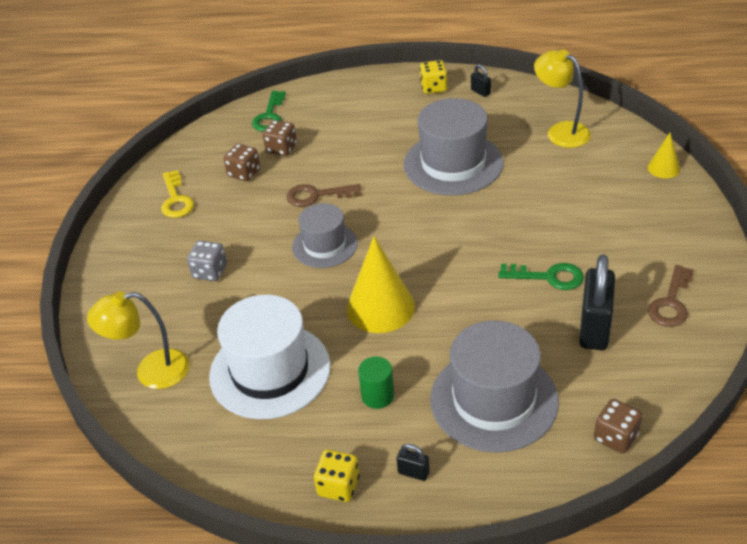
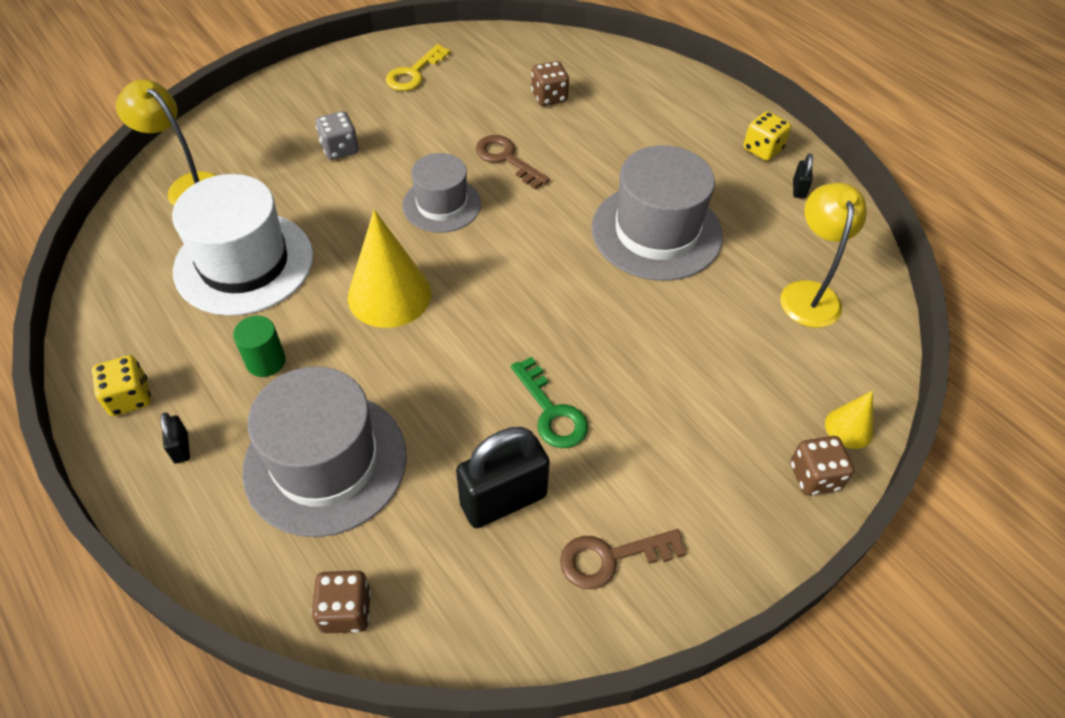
camera: 45 degrees right, 10 degrees up
brown dice [224,144,260,181] -> brown dice moved to [790,436,854,496]
green key [252,91,286,132] -> none

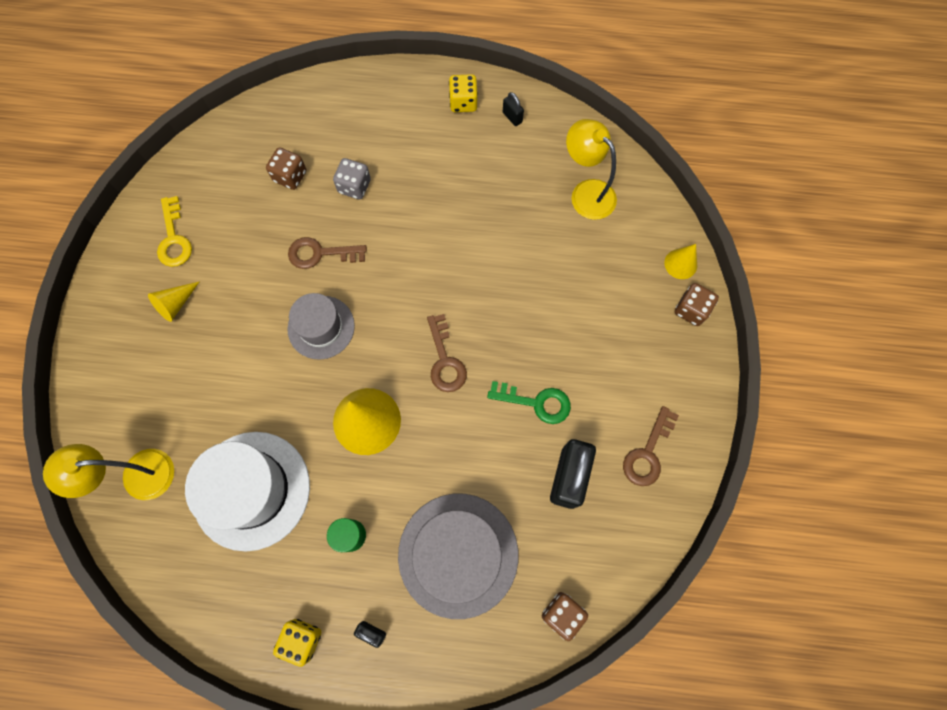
camera: 45 degrees left, 20 degrees up
grey dice [316,111,358,160] -> grey dice moved to [333,158,371,200]
grey hat [592,145,723,281] -> none
none -> yellow cone [148,281,200,322]
none -> brown key [427,314,467,392]

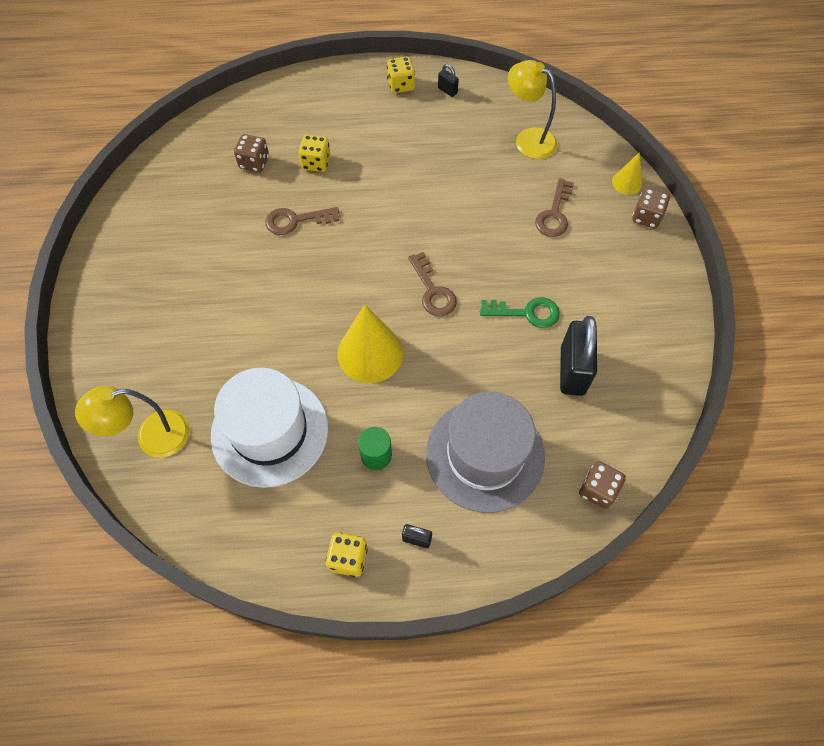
camera: 10 degrees left, 10 degrees down
yellow cone [148,281,200,322] -> none
yellow key [157,196,192,267] -> none
grey hat [287,293,355,360] -> none
grey dice [333,158,371,200] -> yellow dice [298,134,331,172]
brown key [623,406,679,486] -> brown key moved to [535,178,574,237]

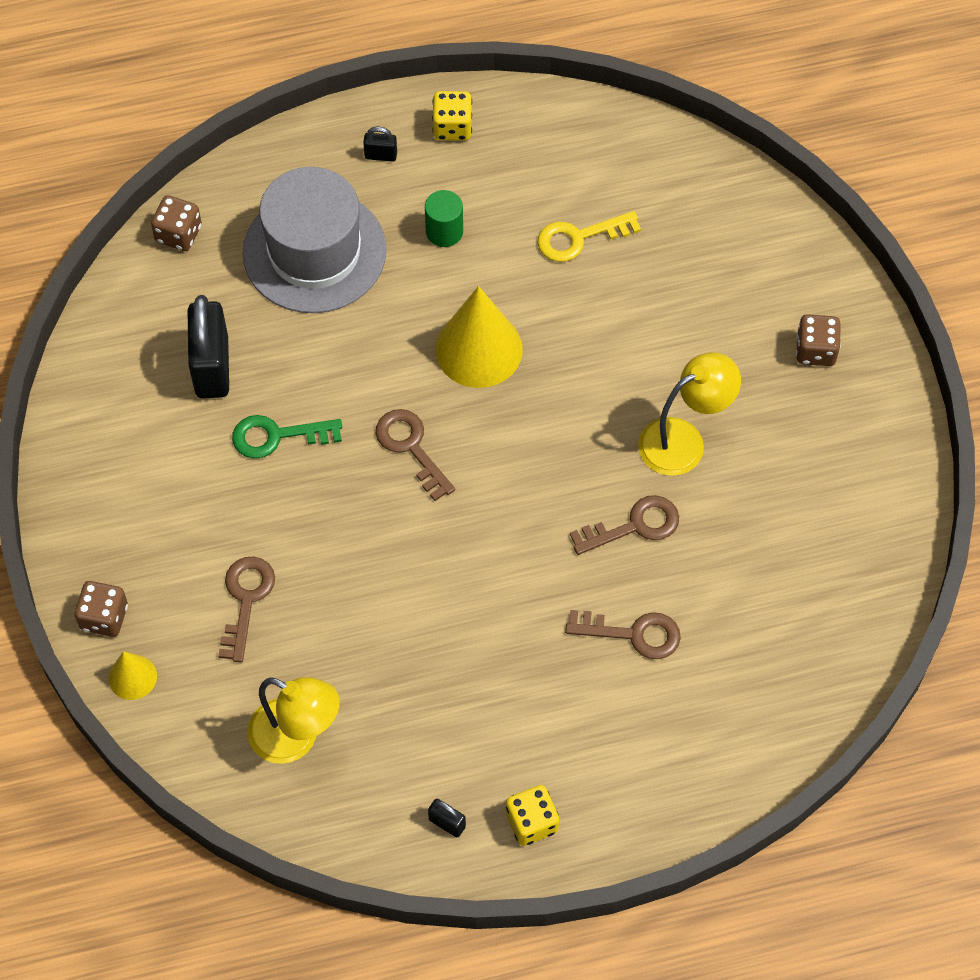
camera: 170 degrees right, 0 degrees up
yellow lamp [75,386,190,458] -> yellow lamp moved to [638,352,741,476]
white hat [211,368,328,488] -> yellow key [537,211,641,262]
brown dice [234,134,269,172] -> brown dice moved to [796,314,841,366]
yellow dice [298,134,331,172] -> brown key [565,610,681,659]

